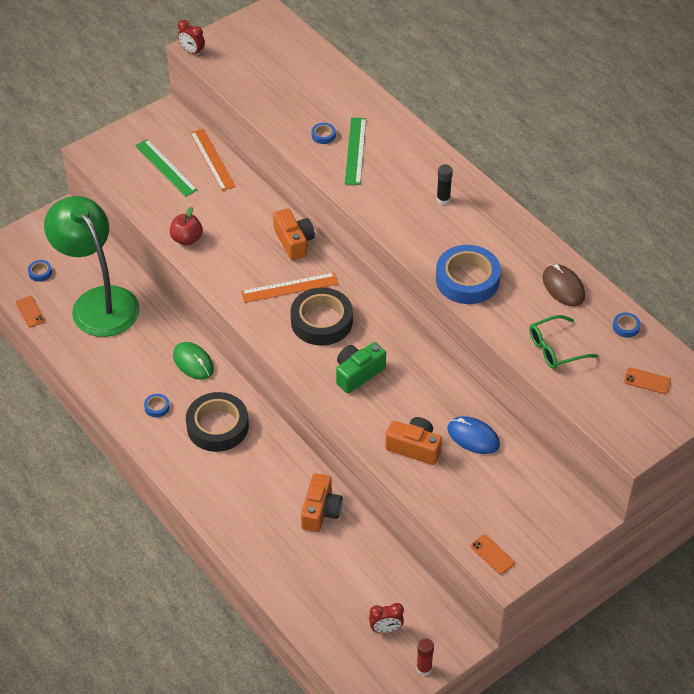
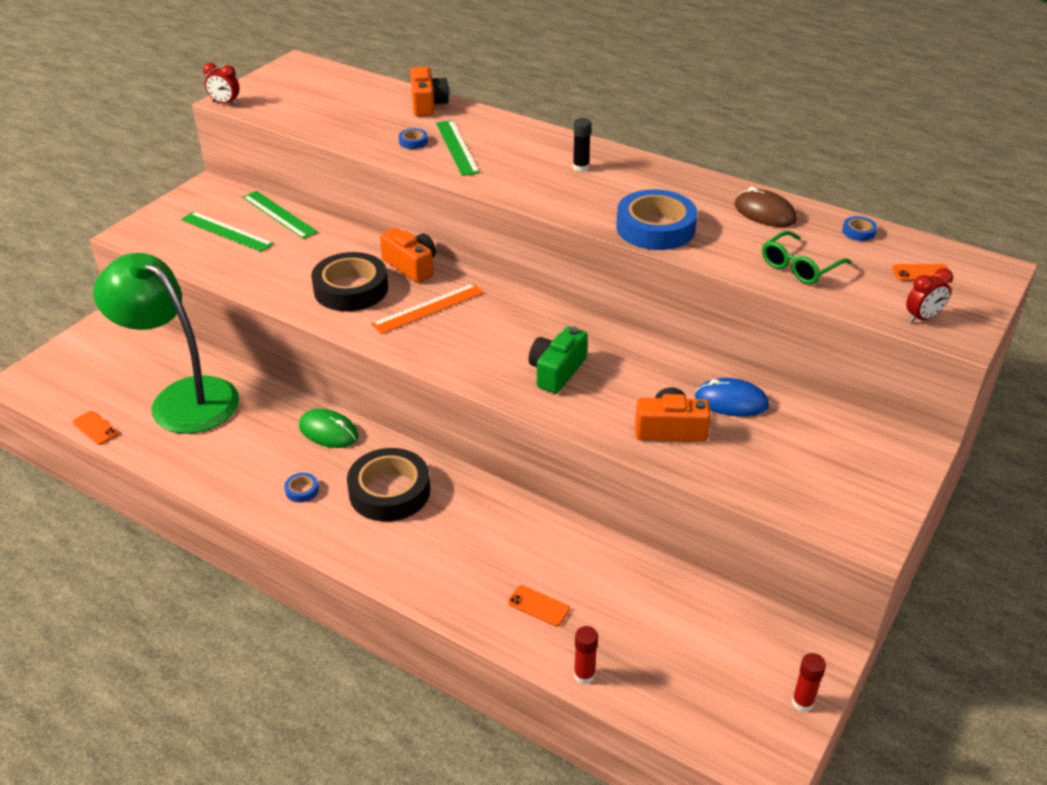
camera: 20 degrees left, 10 degrees down
blue tape [28,260,52,282] -> none
red apple [170,207,203,246] -> none
orange ruler [190,129,236,191] -> green ruler [242,191,318,239]
black tape [290,287,353,346] -> black tape moved to [311,252,388,311]
orange camera [301,473,343,532] -> orange camera moved to [410,67,449,117]
red clock [369,603,404,633] -> red clock moved to [906,268,953,323]
orange phone [471,535,515,575] -> orange phone moved to [508,585,570,626]
none -> red glue stick [574,626,598,685]

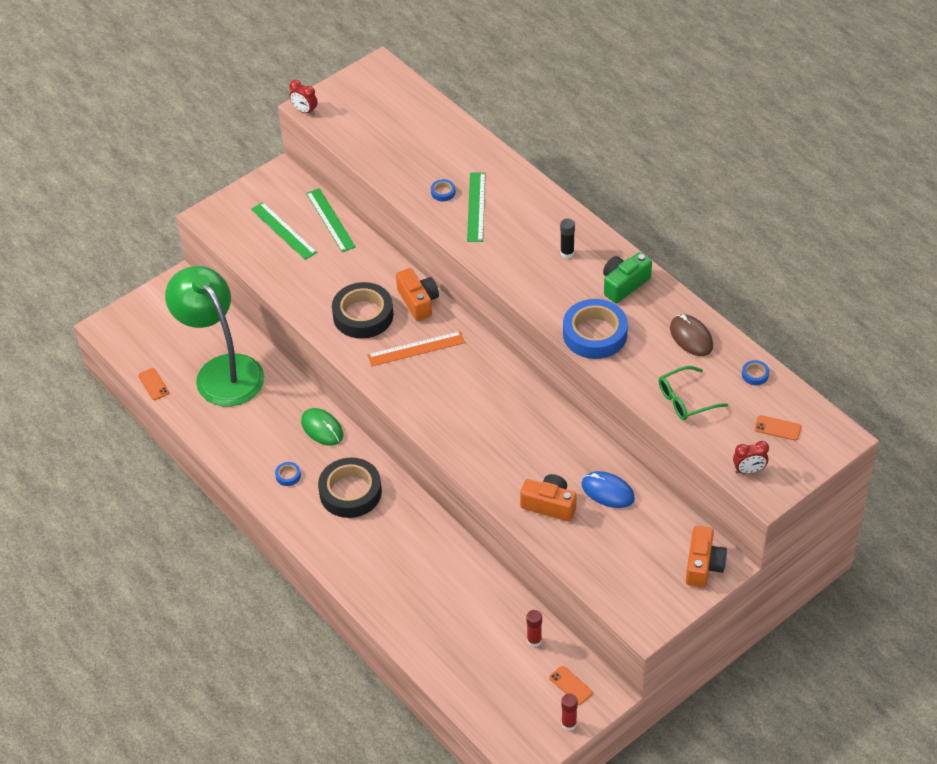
camera: 20 degrees right, 10 degrees up
orange camera [410,67,449,117] -> orange camera moved to [686,526,727,587]
orange phone [508,585,570,626] -> orange phone moved to [549,666,593,705]
green camera [529,326,588,394] -> green camera moved to [603,252,652,303]
red glue stick [574,626,598,685] -> red glue stick moved to [526,610,542,647]

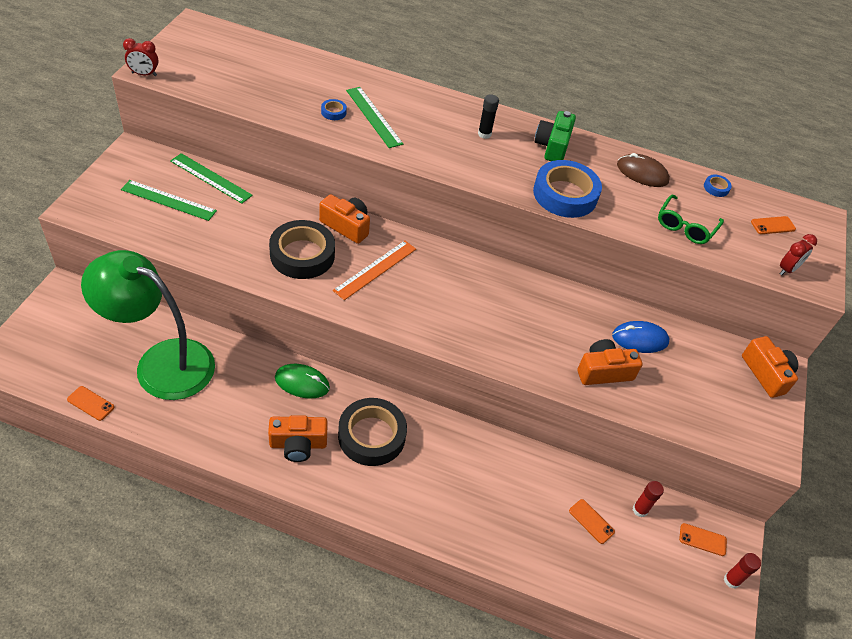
camera: 40 degrees left, 0 degrees up
blue tape [275,462,301,486] -> orange camera [268,415,328,462]
none -> orange phone [569,499,615,544]

